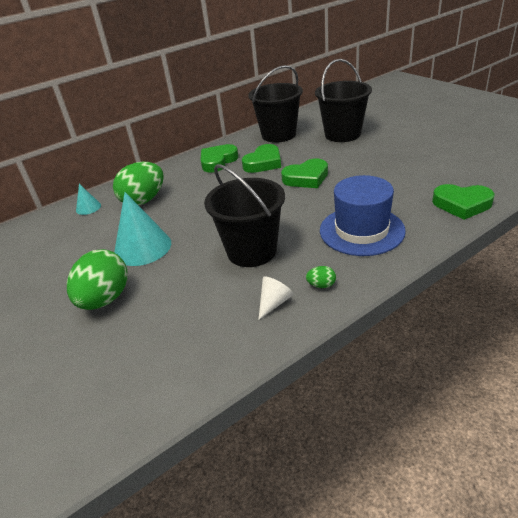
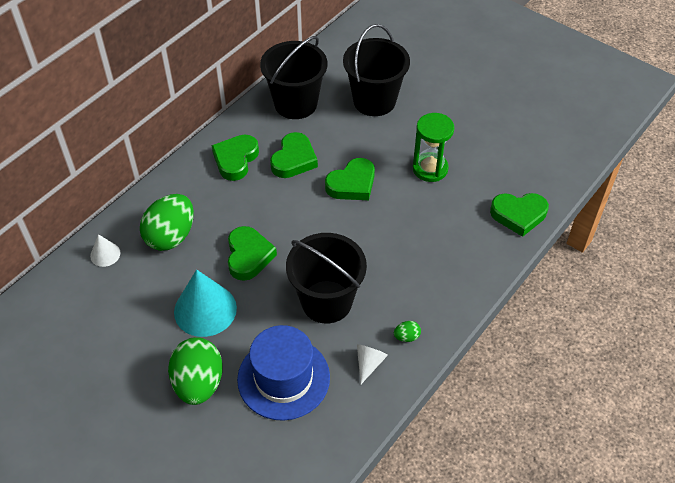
camera: 20 degrees left, 15 degrees up
turquoise cone [76,184,101,215] -> white cone [90,234,120,267]
blue hat [320,175,406,256] -> blue hat moved to [237,325,330,421]
none -> green heart [228,226,277,281]
none -> green hourglass [413,113,454,182]

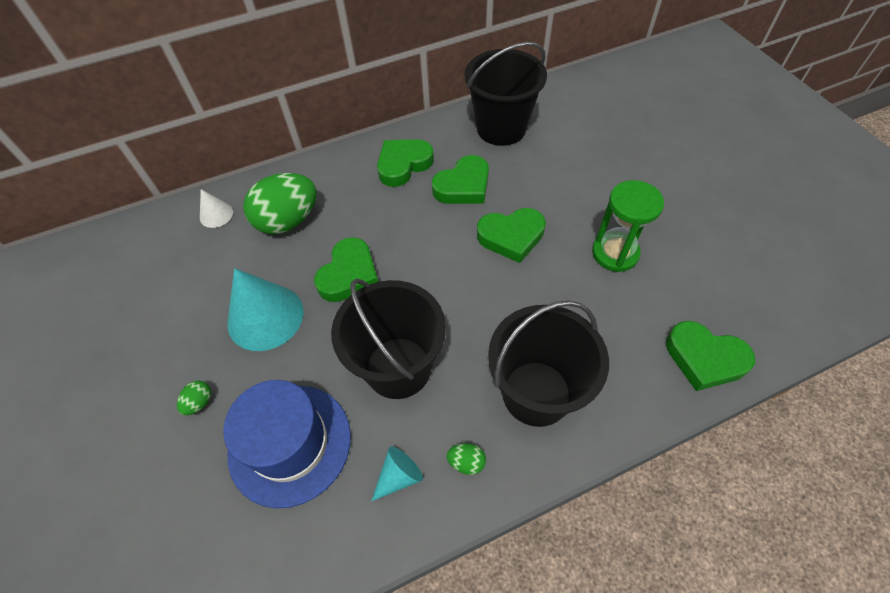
camera: 30 degrees right, 5 degrees up
green egg [168,337,223,405] -> green egg [177,380,211,415], size x0.41
black bucket [343,24,410,116] -> black bucket moved to [488,300,609,427]
white cone [357,344,388,384] -> turquoise cone [372,447,423,501]

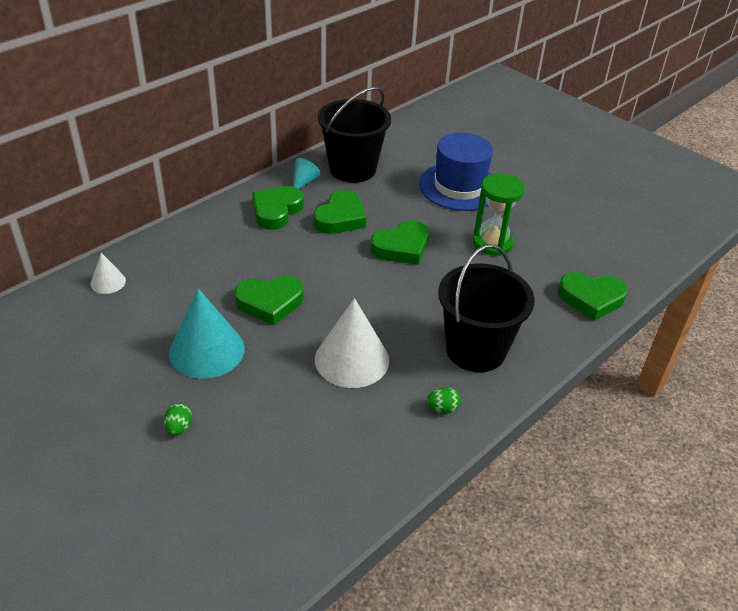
camera: 25 degrees left, 15 degrees down
blue hat [223,380,351,508] -> blue hat moved to [419,133,493,211]
green egg [243,173,316,234] -> none
green heart [314,237,378,302] -> green heart turned 75 degrees clockwise [235,276,304,325]
black bucket [331,278,446,399] -> white cone [315,298,389,388]
turquoise cone [372,447,423,501] -> turquoise cone moved to [293,158,321,189]

